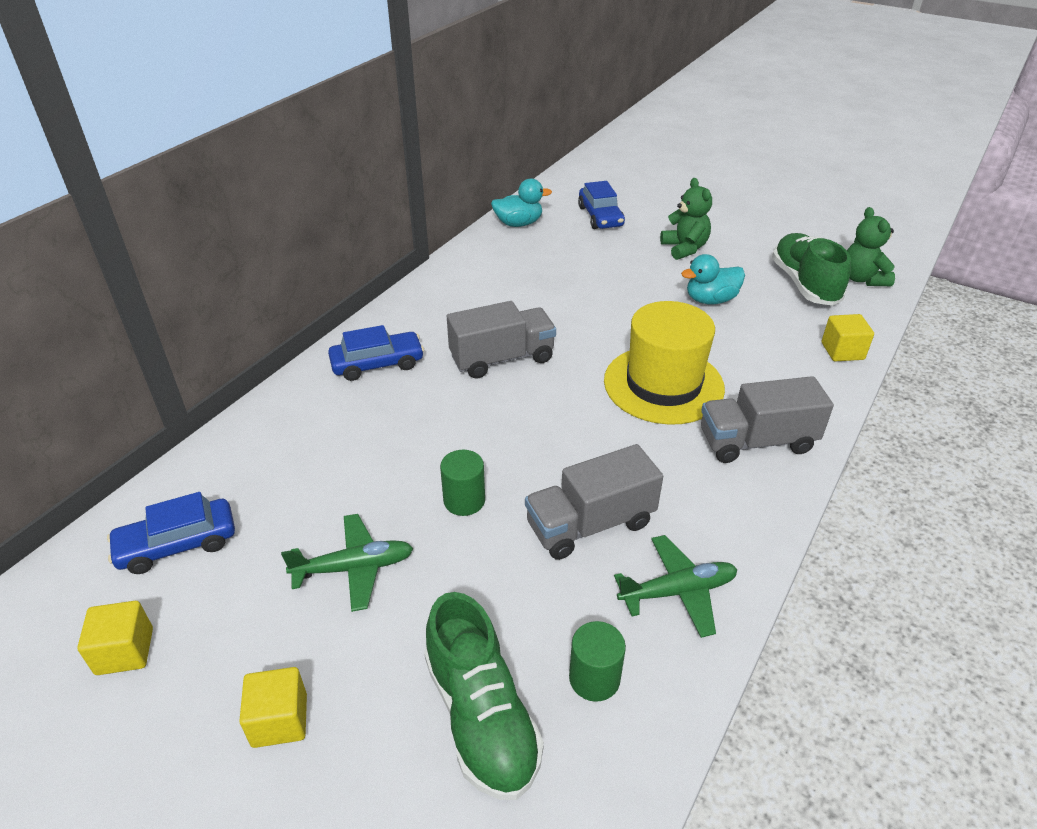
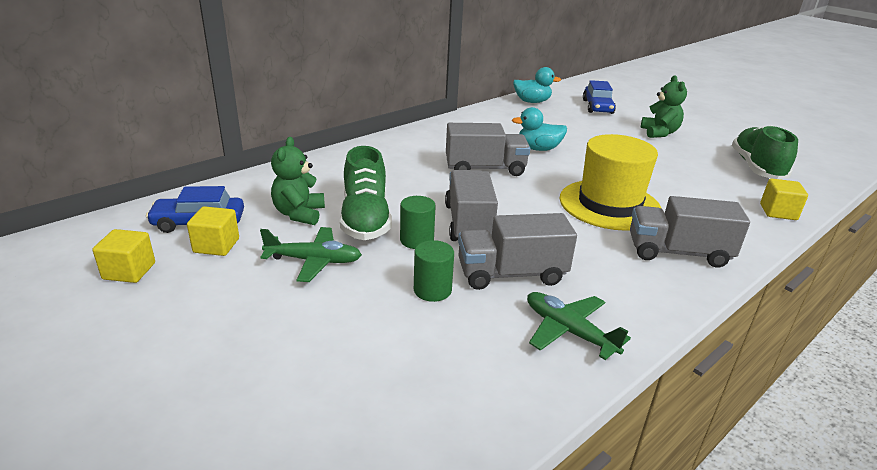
camera: 15 degrees right, 10 degrees down
yellow cube [239,667,307,748] -> yellow cube moved to [187,206,239,256]
blue car [328,325,424,381] -> none
green shoe [424,592,544,800] -> green shoe moved to [340,146,392,240]
green cylinder [569,621,626,702] -> green cylinder moved to [414,240,454,302]
green plane [614,535,738,638] -> green plane turned 135 degrees counterclockwise [527,292,631,360]
turquoise duck [681,254,745,305] -> turquoise duck moved to [512,107,567,151]
green teddy bear [847,207,895,286] -> green teddy bear moved to [271,137,325,225]
none -> grey truck [445,170,498,241]

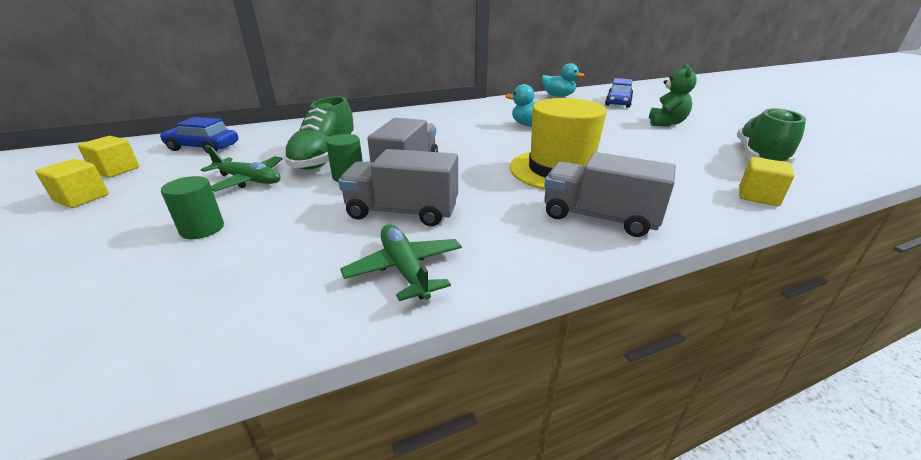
camera: 20 degrees right, 0 degrees up
yellow cube [187,206,239,256] -> yellow cube moved to [35,159,109,208]
green teddy bear [271,137,325,225] -> none
green cylinder [414,240,454,302] -> green cylinder moved to [161,176,224,239]
grey truck [446,123,530,176] -> none

